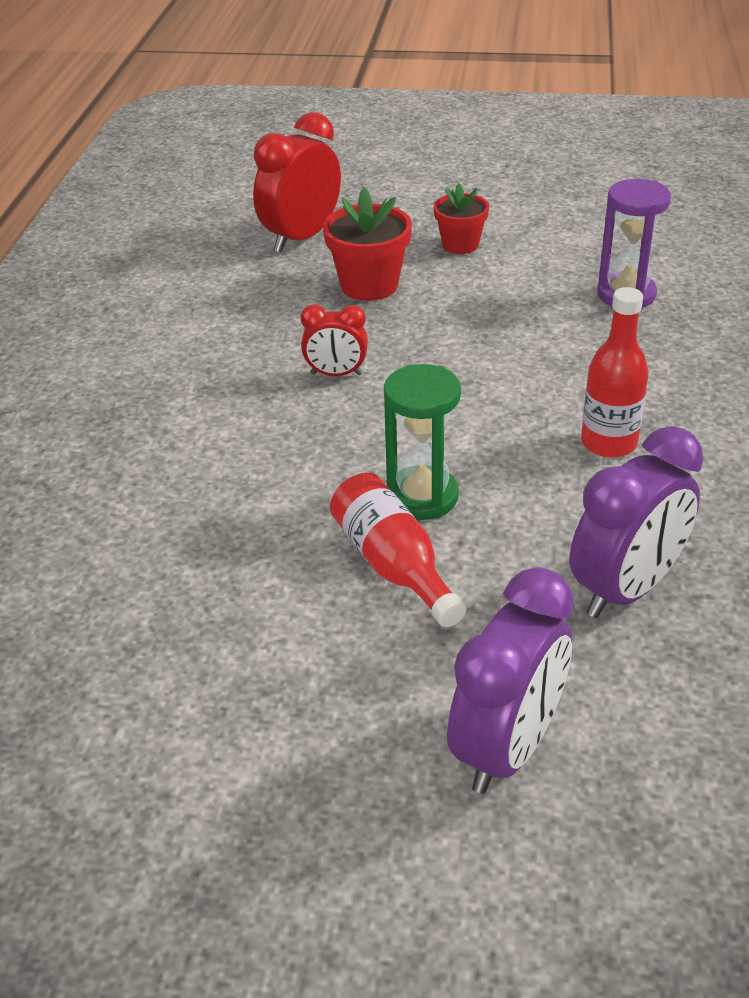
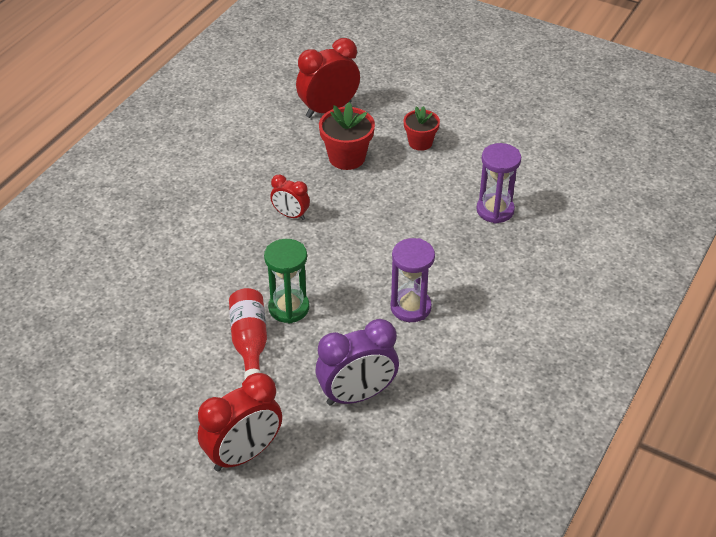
camera: 20 degrees right, 5 degrees up
purple clock [447,567,574,794] -> red clock [198,373,282,472]
red bottle [581,287,649,458] -> purple hourglass [391,238,435,322]

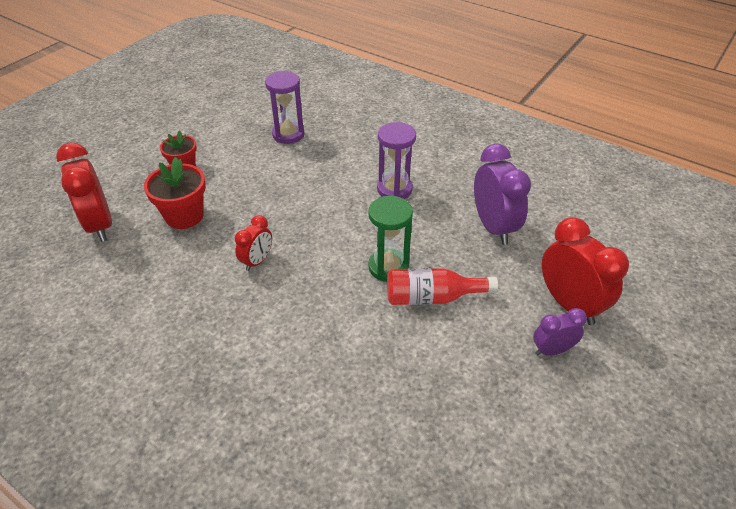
camera: 85 degrees left, 0 degrees up
none -> purple clock [533,308,587,356]

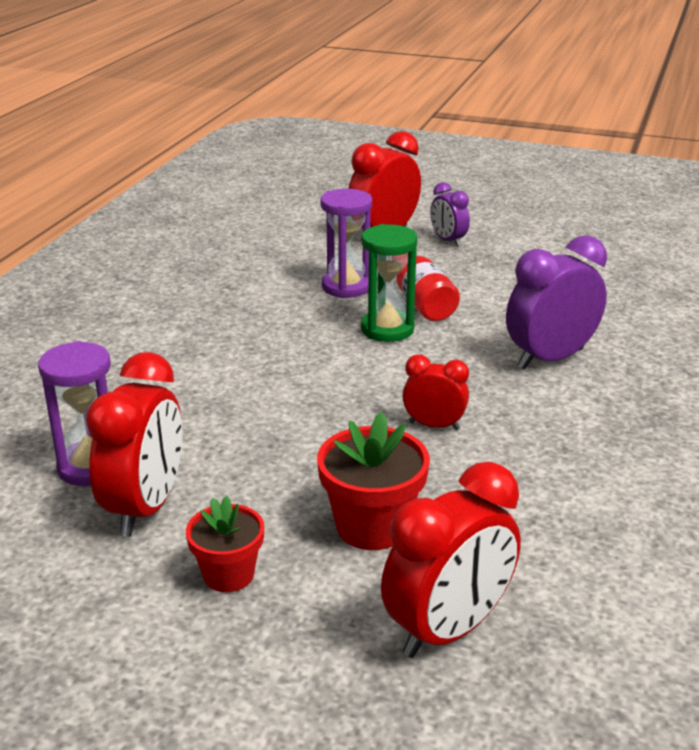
camera: 105 degrees left, 15 degrees down
purple hourglass [377,122,416,199] -> purple hourglass moved to [320,189,372,298]
purple clock [474,144,531,245] -> purple clock moved to [506,235,607,370]
none -> red clock [86,352,182,537]

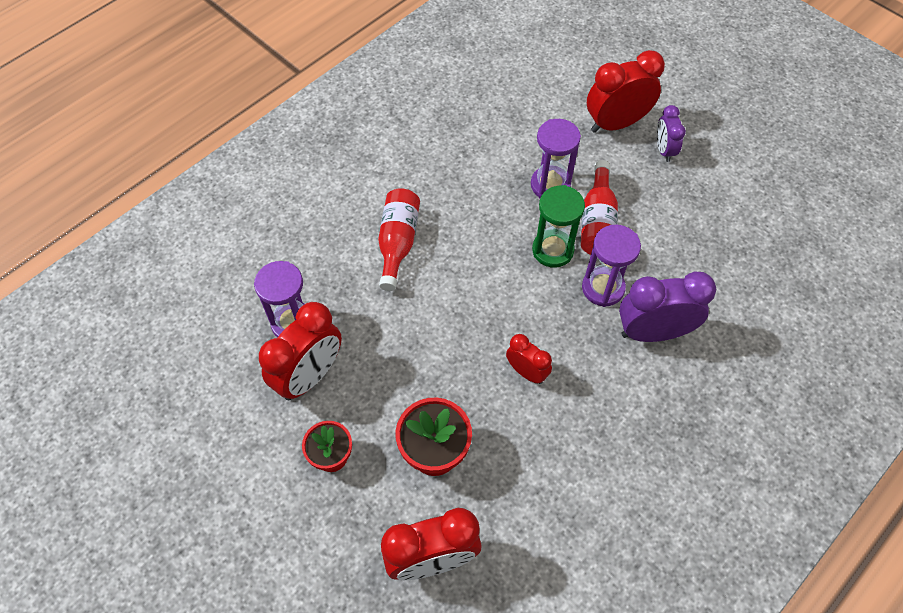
camera: 25 degrees right, 30 degrees up
none -> red bottle [378,188,420,291]
none -> purple hourglass [582,225,641,307]

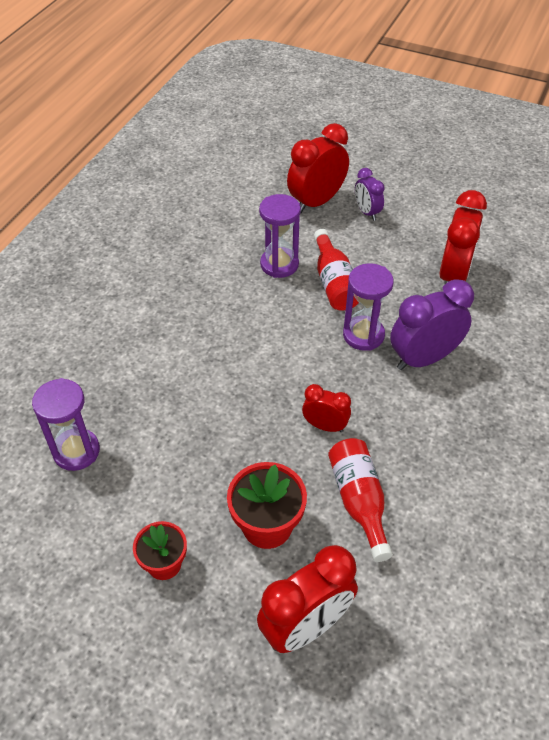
camera: 20 degrees left, 10 degrees down
red clock [259,302,342,400] -> red clock moved to [439,190,487,281]
red bottle [378,188,420,291] -> red bottle moved to [328,438,393,562]
green hourglass [532,185,585,268] -> none

